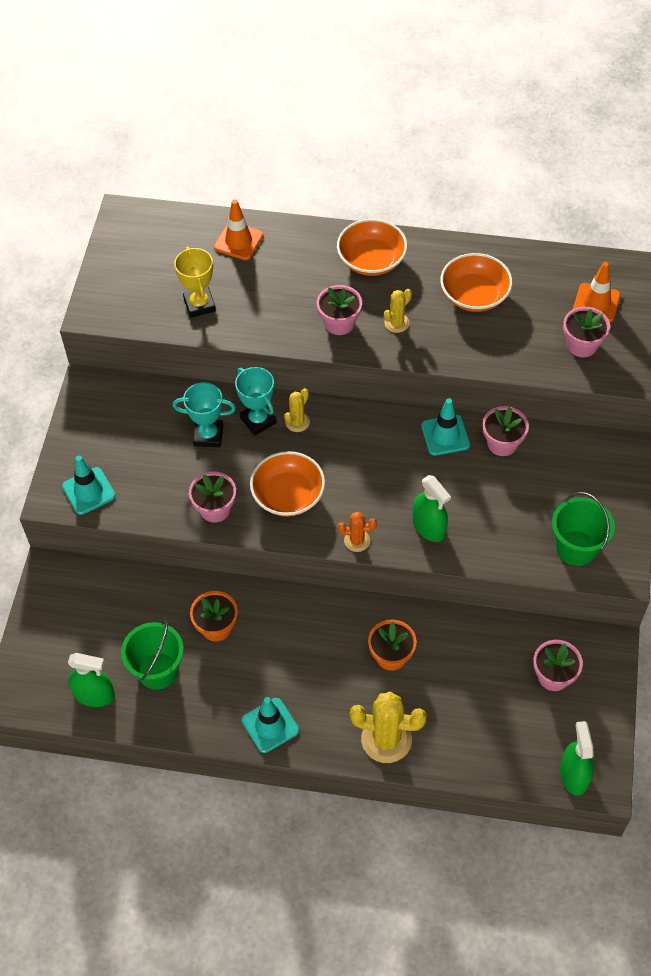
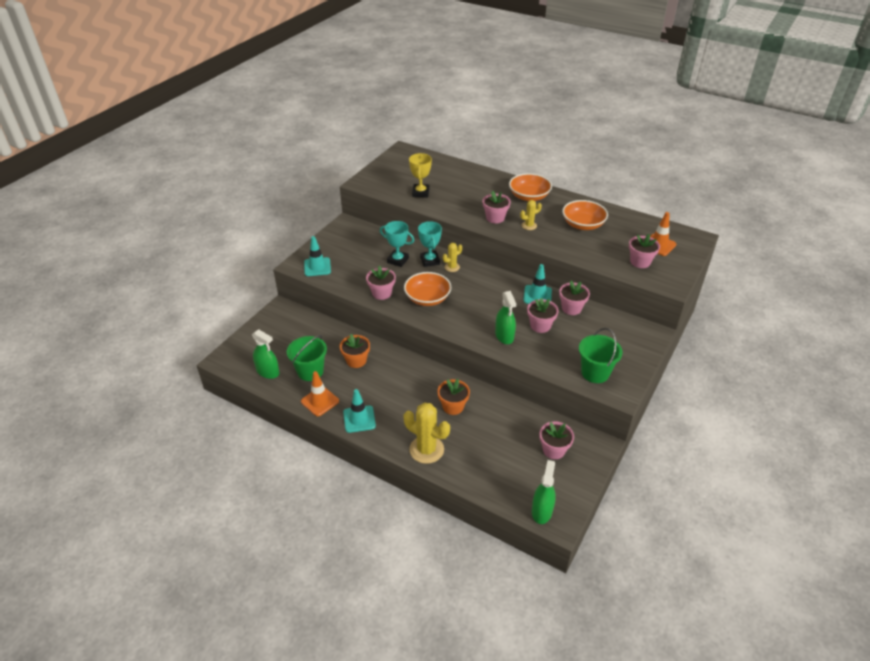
camera: 20 degrees right, 15 degrees down
orange traffic cone [214,199,264,260] -> orange traffic cone moved to [301,371,339,416]
orange cactus [338,512,377,552] -> none
none -> pink flower pot [527,298,559,333]

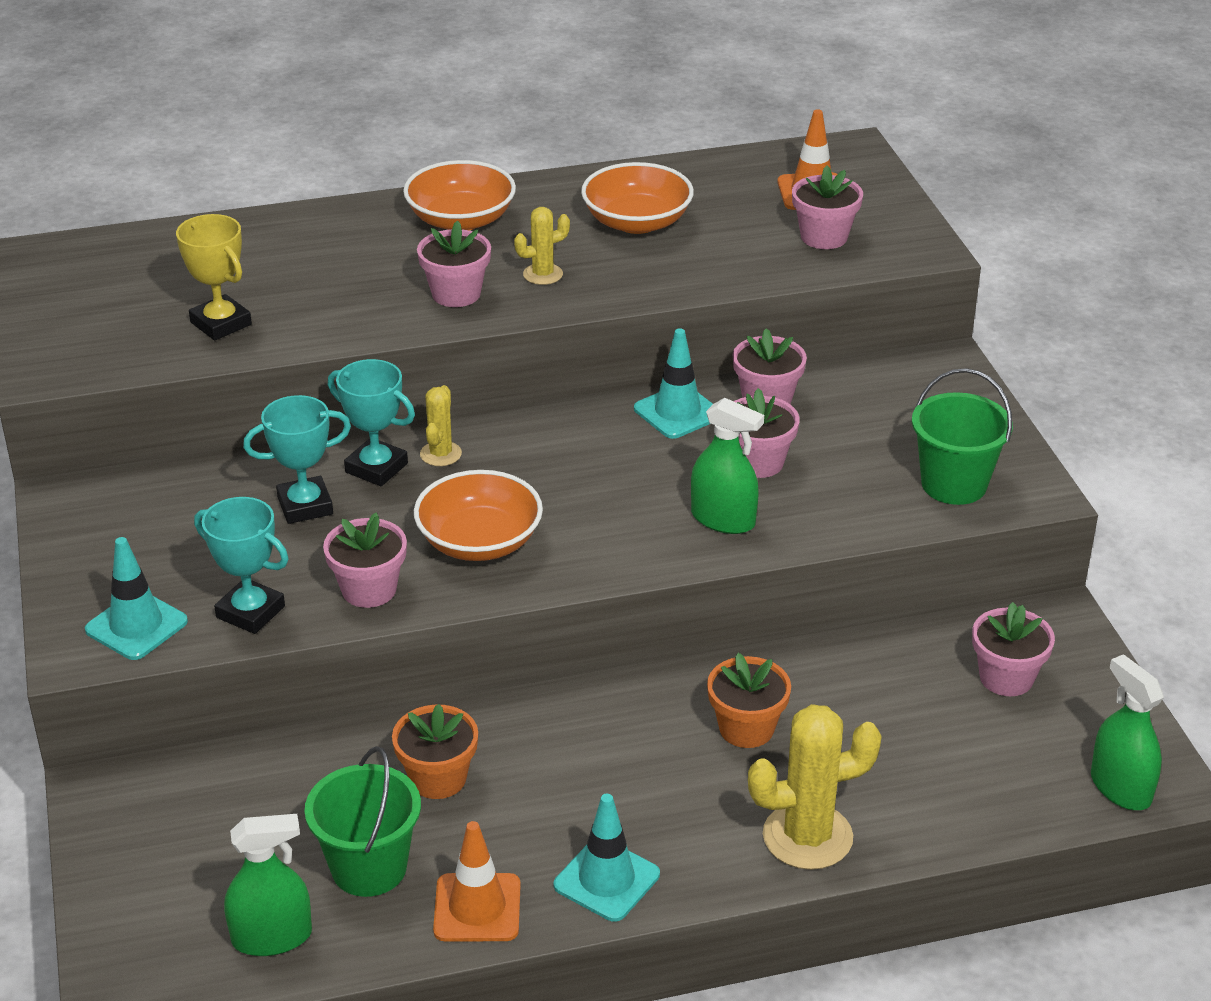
camera: 45 degrees left, 5 degrees down
yellow cactus [520,200,542,230] -> yellow cactus turned 45 degrees clockwise [514,207,570,285]
none -> turquoise trophy [194,497,289,634]

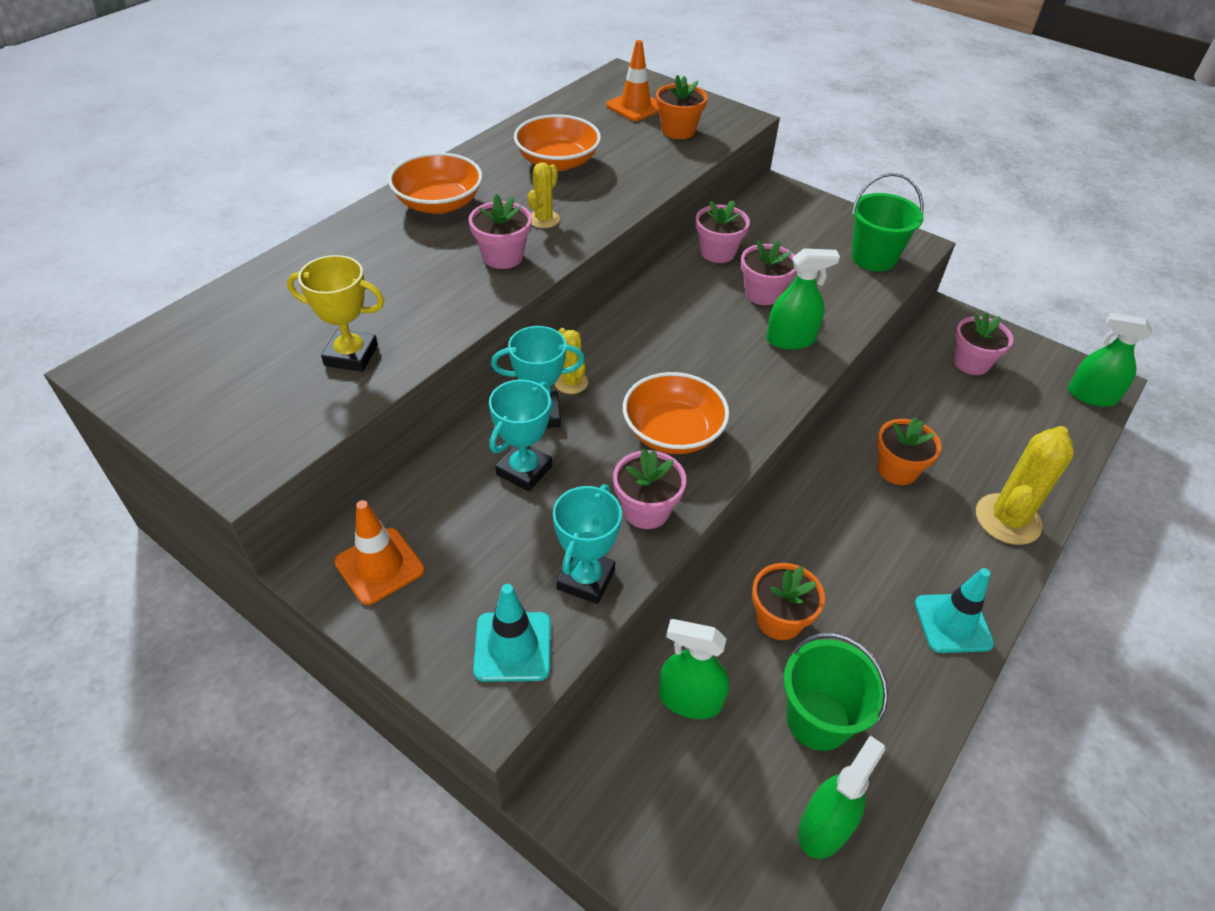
camera: 40 degrees left, 10 degrees up
turquoise trophy [194,497,289,634] -> turquoise trophy turned 60 degrees counterclockwise [553,484,622,604]
orange traffic cone [433,821,521,941] -> orange traffic cone moved to [334,500,425,605]
turquoise traffic cone [634,328,713,439] -> none
pink flower pot [792,166,863,249] -> orange flower pot [656,75,708,139]
none -> green spray bottle [659,619,729,719]

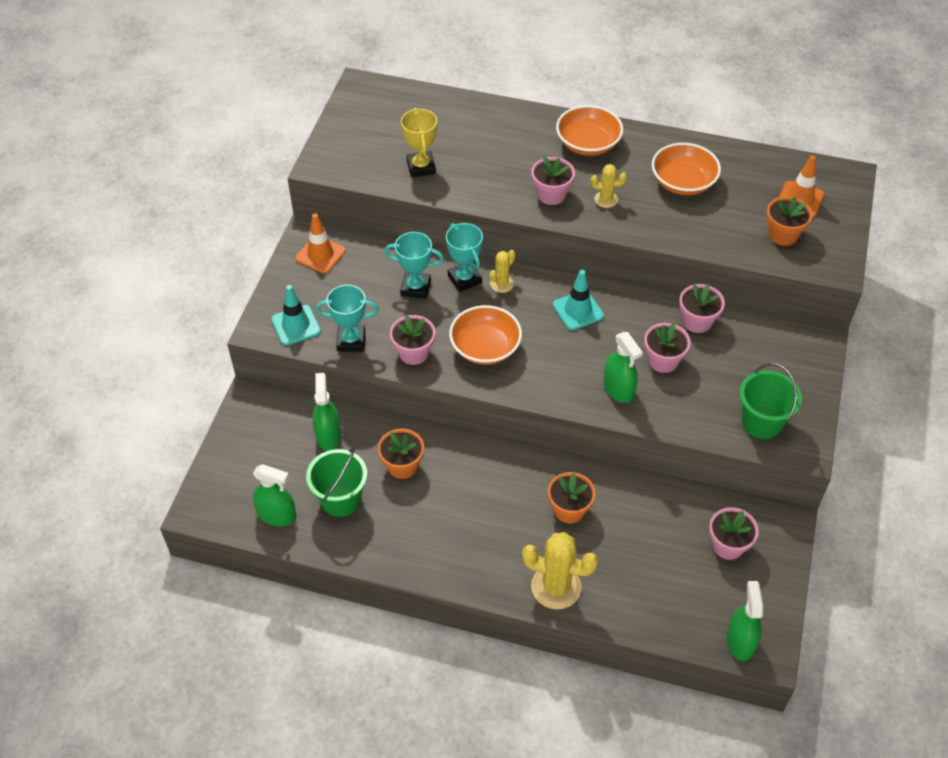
camera: 70 degrees right, 5 degrees up
turquoise traffic cone [915,568,994,653] -> turquoise traffic cone moved to [553,270,604,330]

